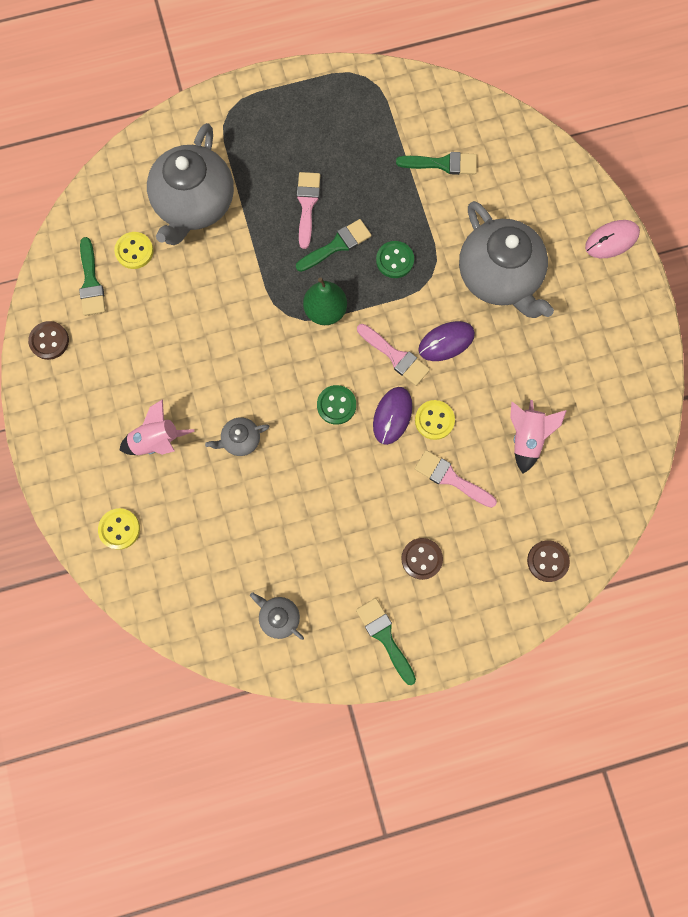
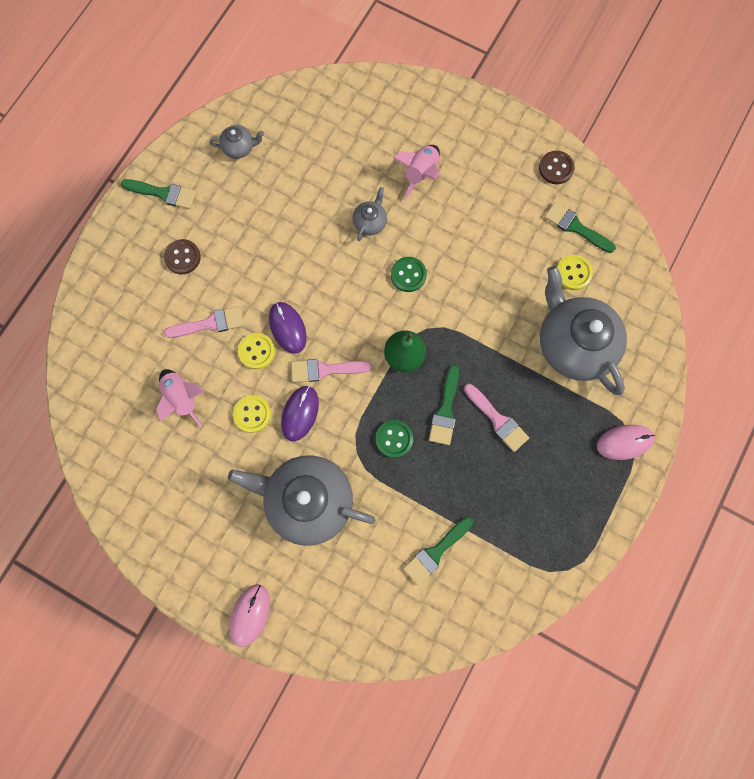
camera: 135 degrees right, 0 degrees up
yellow button [98,508,140,550] -> yellow button moved to [233,395,271,433]
green button [317,385,356,425] -> green button moved to [391,257,427,292]
brown button [527,540,570,582] -> none
none -> pink mouse [597,425,655,460]

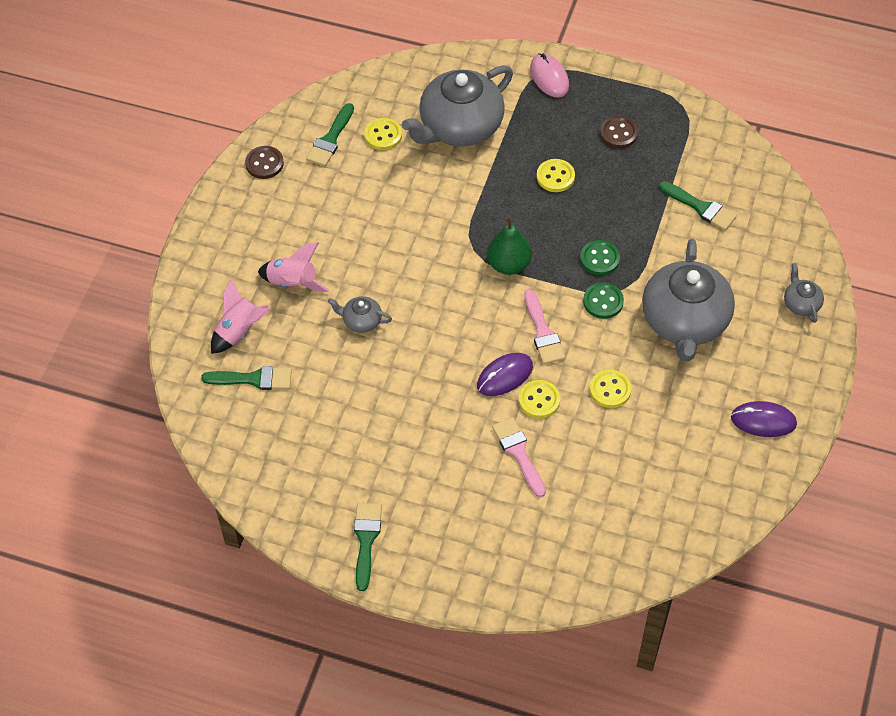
camera: 100 degrees left, 20 degrees down
pink rocket [156,369,204,427] -> pink rocket moved to [211,279,270,354]
brown button [164,239,201,274] -> brown button moved to [600,116,638,148]
grey teapot [210,125,264,159] -> grey teapot moved to [784,263,824,323]
pink mouse [229,584,270,647] -> none
purple mouse [281,386,319,441] -> purple mouse moved to [731,401,797,437]
green button [391,257,427,292] -> green button moved to [583,282,624,319]
green brush [429,365,459,445] -> green brush moved to [201,366,292,390]
pink brush [464,384,529,452] -> yellow button [537,159,575,192]

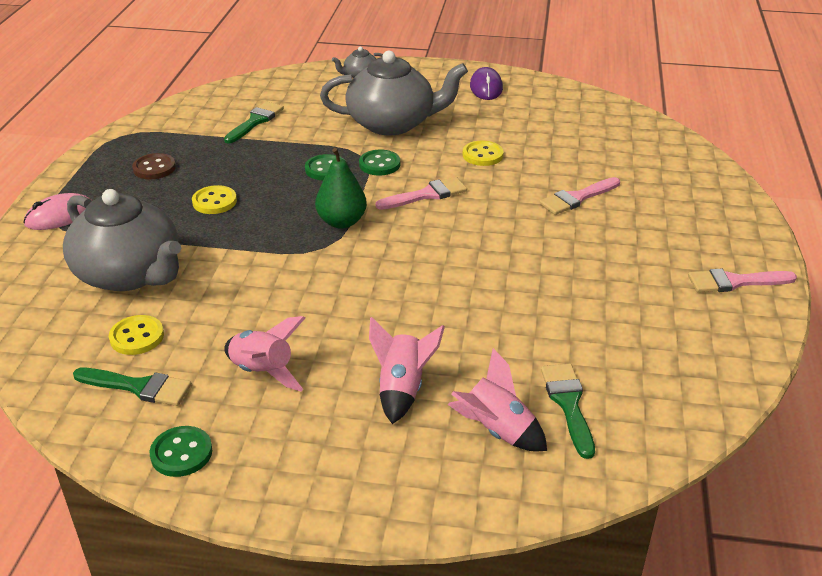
camera: 100 degrees left, 20 degrees down
brown button [245,146,284,179] -> green button [150,426,212,477]
grey teapot [328,296,392,333] -> none
green brush [354,503,382,591] -> pink brush [688,268,797,292]
purple mouse [477,353,533,396] -> none
yellow button [519,380,560,418] -> none
none -> pink rocket [224,316,305,391]

